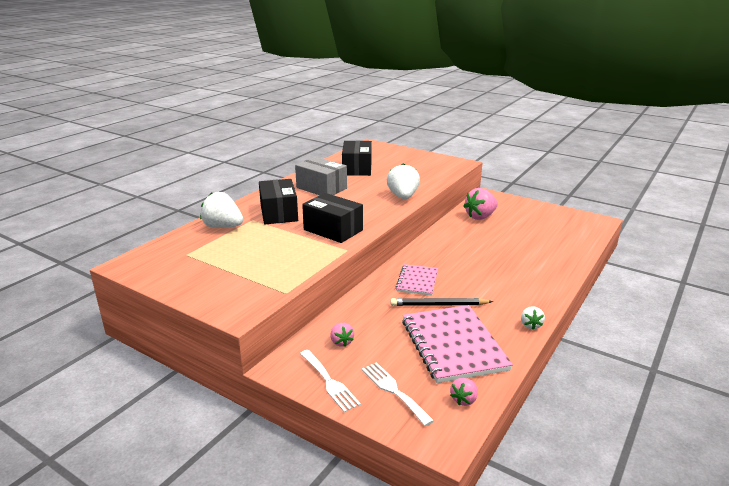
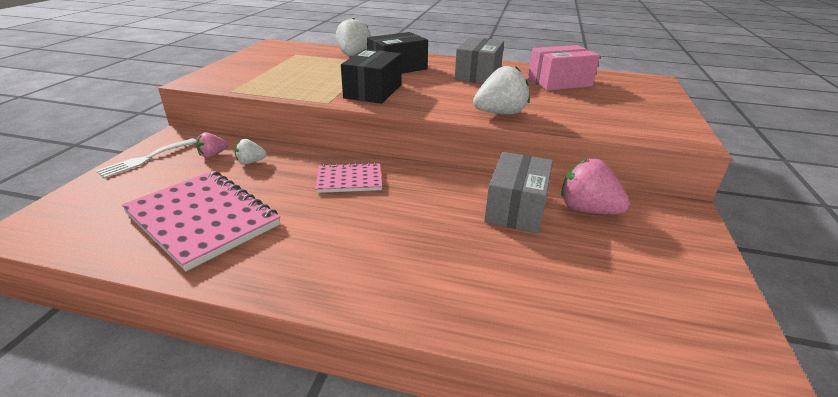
camera: 70 degrees right, 5 degrees up
black box [342,141,372,176] -> pink box [528,45,600,91]
white fork [362,362,434,426] -> none
black pencil [390,298,493,306] -> none
pink notebook [402,305,513,383] -> pink notebook turned 75 degrees clockwise [122,171,280,271]
pink strawberry [450,378,478,406] -> none
white strawberry [521,306,545,330] -> white strawberry moved to [235,139,267,165]
none -> grey box [484,152,553,233]

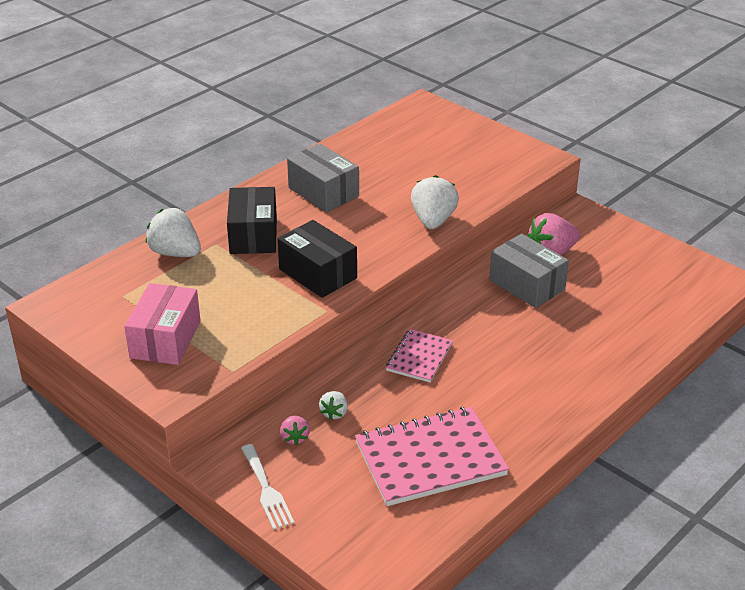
camera: 60 degrees left, 5 degrees up
pink box [528,45,600,91] -> pink box moved to [124,283,201,365]

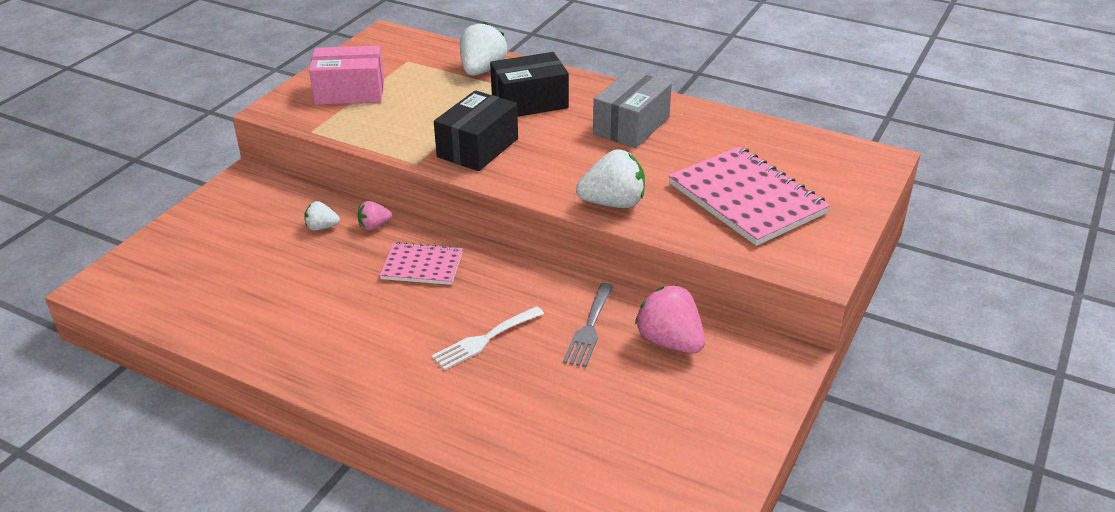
camera: 75 degrees right, 0 degrees up
white fork [241,444,294,530] -> white fork moved to [431,306,544,371]
pink strawberry [280,415,310,446] -> pink strawberry moved to [357,201,392,231]
pink notebook [355,407,509,506] -> pink notebook moved to [668,146,831,246]
grey box [489,234,569,308] -> grey fork [563,283,614,367]

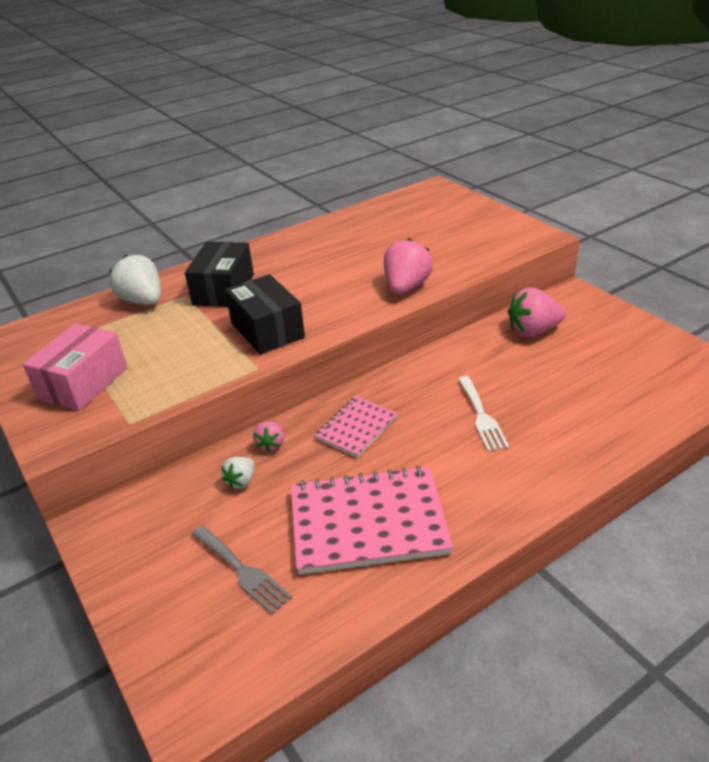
camera: 60 degrees left, 0 degrees up
grey fork [563,283,614,367] -> grey fork moved to [191,526,292,615]
white strawberry [576,149,645,208] -> pink strawberry [384,238,433,294]
grey box [593,70,672,148] -> none
pink notebook [668,146,831,246] -> pink notebook moved to [291,466,453,575]

